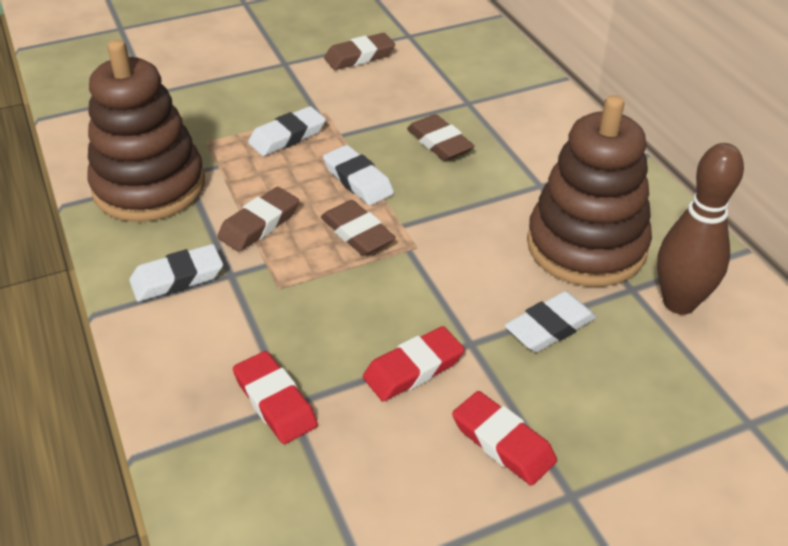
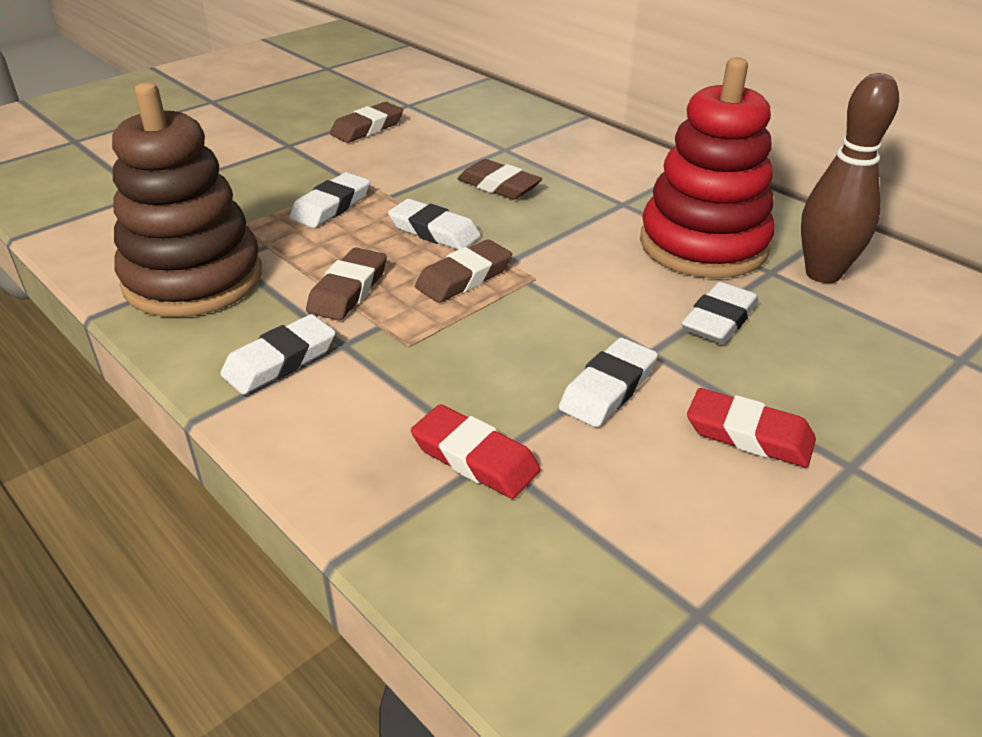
camera: 20 degrees left, 5 degrees down
brown eraser [321,200,396,256] -> brown eraser turned 75 degrees counterclockwise [415,239,512,303]
red eraser [363,326,465,401] -> white eraser [559,337,658,427]
brown stacking toy [527,95,652,287] -> red stacking toy [640,57,774,278]

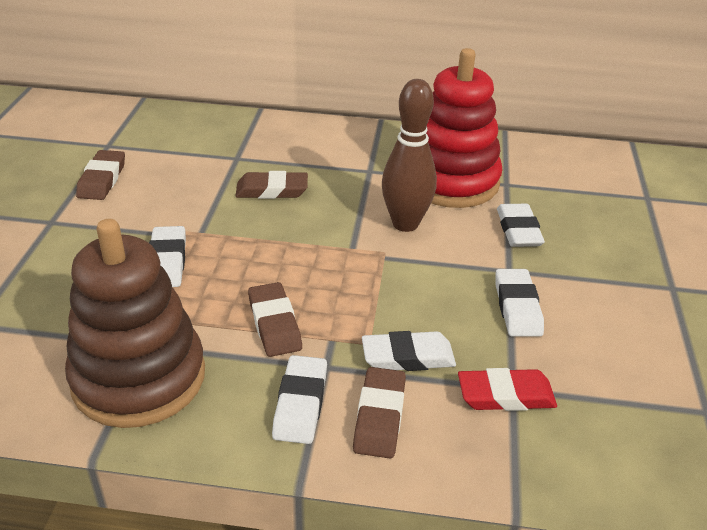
camera: 40 degrees left, 0 degrees up
white eraser [388,199,481,250] -> white eraser moved to [362,331,456,371]
brown eraser [415,239,512,303] -> brown eraser moved to [353,367,406,458]
red eraser [687,388,816,468] -> none
brown bowling pin [801,73,899,283] -> brown bowling pin moved to [382,79,437,232]

